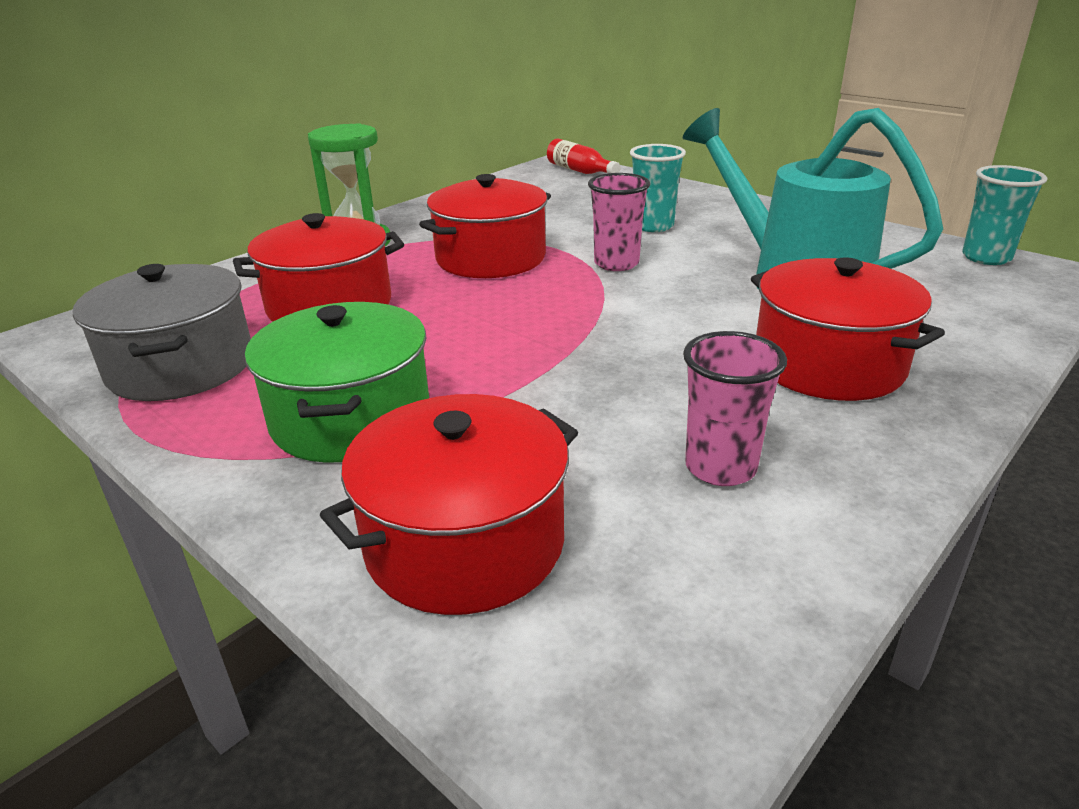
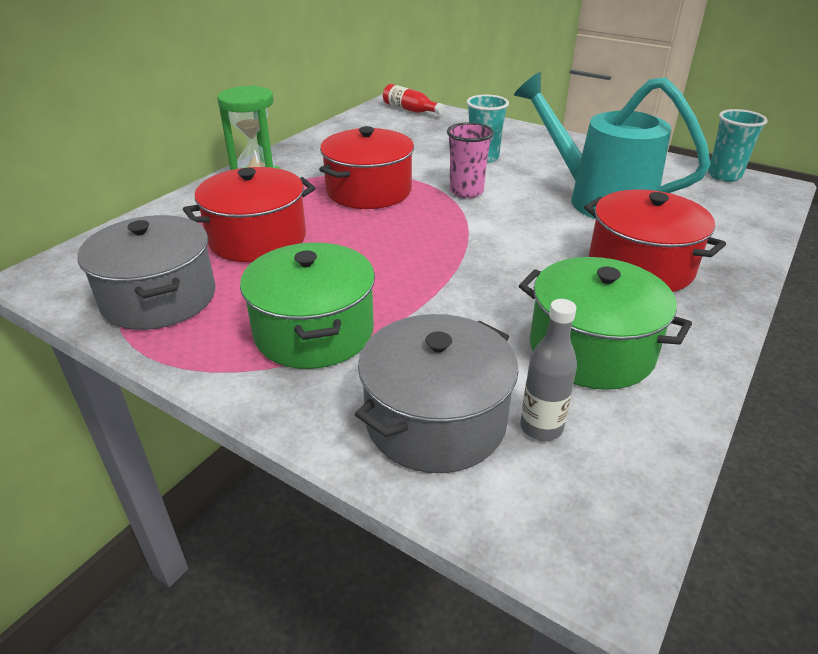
camera: 10 degrees left, 5 degrees up
red pot [320,394,578,615] -> grey pot [355,314,518,473]
pink cup [683,331,787,486] -> green pot [519,257,692,390]
none -> grey bottle [520,299,577,441]

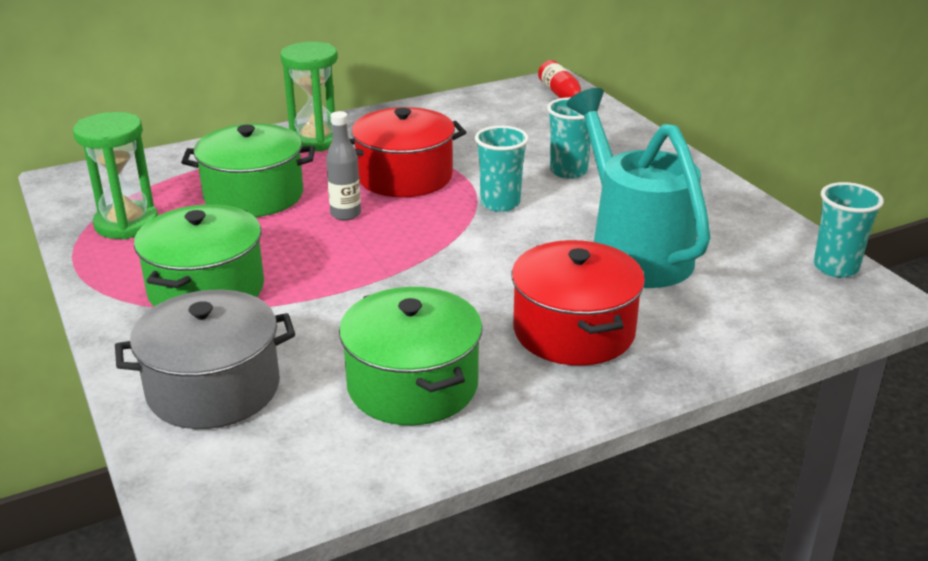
camera: 30 degrees right, 5 degrees down
grey pot [77,215,216,330] -> green hourglass [73,112,158,240]
red pot [183,167,315,262] -> green pot [181,123,315,217]
pink cup [447,122,494,198] -> turquoise cup [475,126,529,212]
grey bottle [520,299,577,441] -> grey bottle moved to [326,111,361,221]

